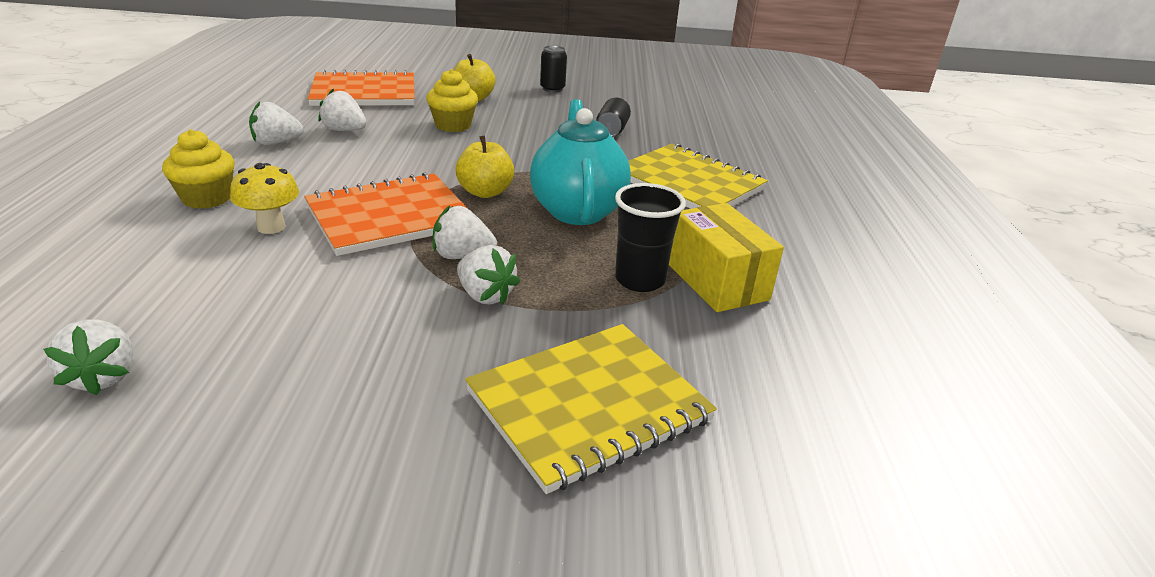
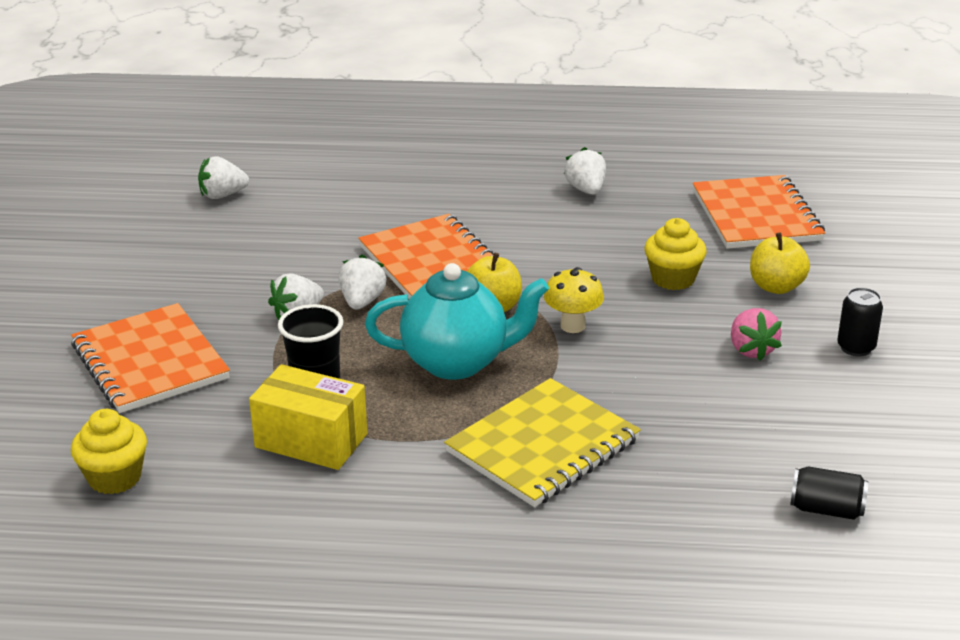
camera: 95 degrees right, 0 degrees up
yellow cupcake [162,129,235,209] -> yellow cupcake moved to [71,409,147,494]
yellow mushroom [230,163,299,234] -> yellow mushroom moved to [544,267,604,333]
white strawberry [318,89,367,131] -> none
yellow notebook [465,324,717,494] -> orange notebook [71,303,230,413]
black can [596,97,631,137] -> black can moved to [790,466,868,520]
yellow box [669,203,784,312] -> yellow box turned 45 degrees clockwise [249,364,367,470]
none -> pink strawberry [731,308,782,361]

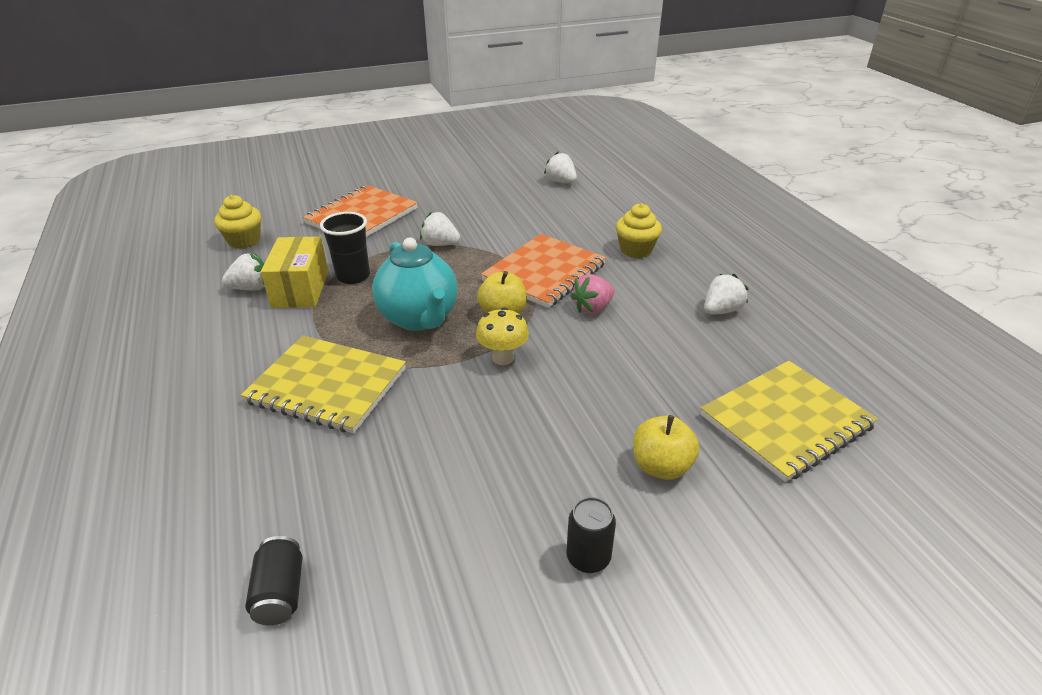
camera: 65 degrees right, 5 degrees up
white strawberry [339,255,386,310] -> white strawberry moved to [222,253,265,291]
yellow cupcake [645,218,707,290] -> yellow cupcake moved to [616,203,662,258]
orange notebook [693,175,825,249] -> yellow notebook [701,361,878,482]
pink strawberry [731,308,782,361] -> pink strawberry moved to [570,274,615,314]

